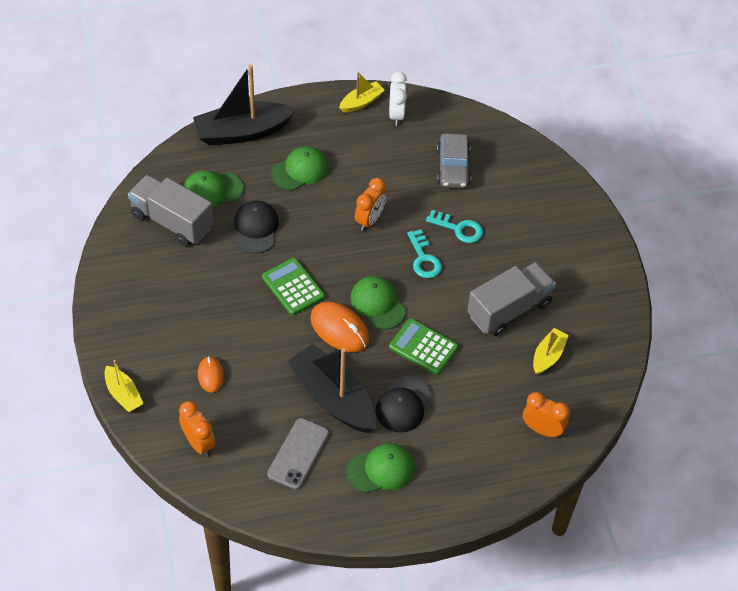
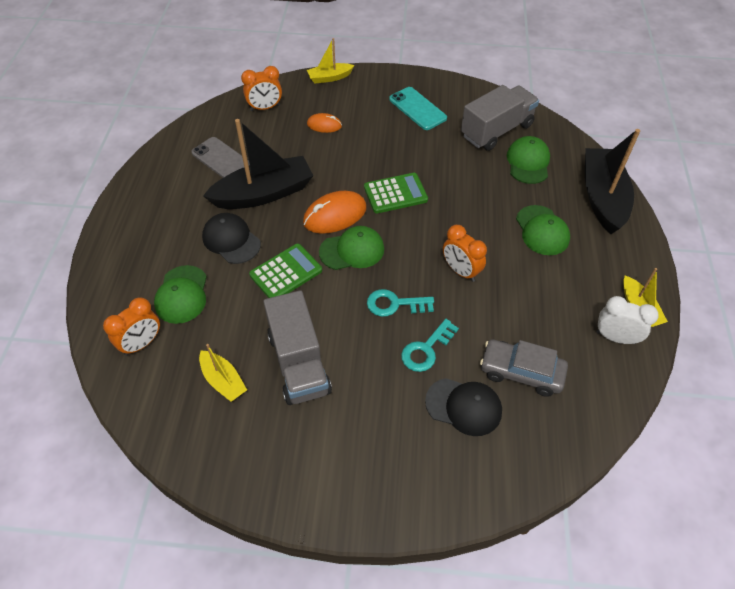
camera: 110 degrees right, 0 degrees up
black cap [234,201,279,254] -> black cap moved to [425,378,502,436]
green cap [347,443,414,493] -> green cap moved to [154,265,207,324]
none -> turquoise phone [389,87,447,130]

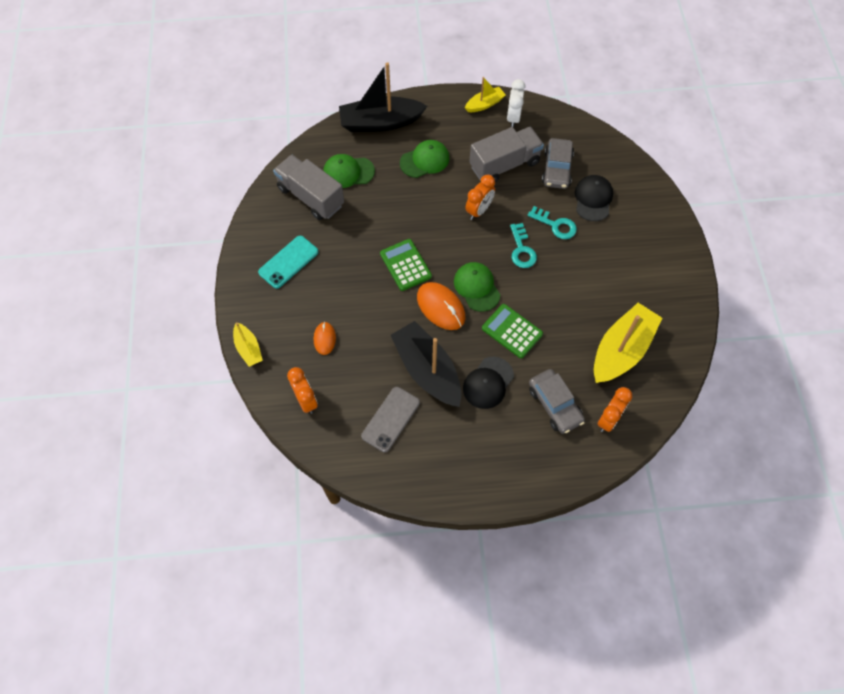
camera: 100 degrees left, 10 degrees up
orange clock [103,297,160,356] -> orange clock turned 90 degrees clockwise [597,387,632,432]
green cap [154,265,207,324] -> grey car [529,369,585,434]
yellow boat [199,344,247,402] -> yellow boat [594,303,662,383], size x1.94
grey truck [264,290,332,405] -> grey truck moved to [469,127,544,182]

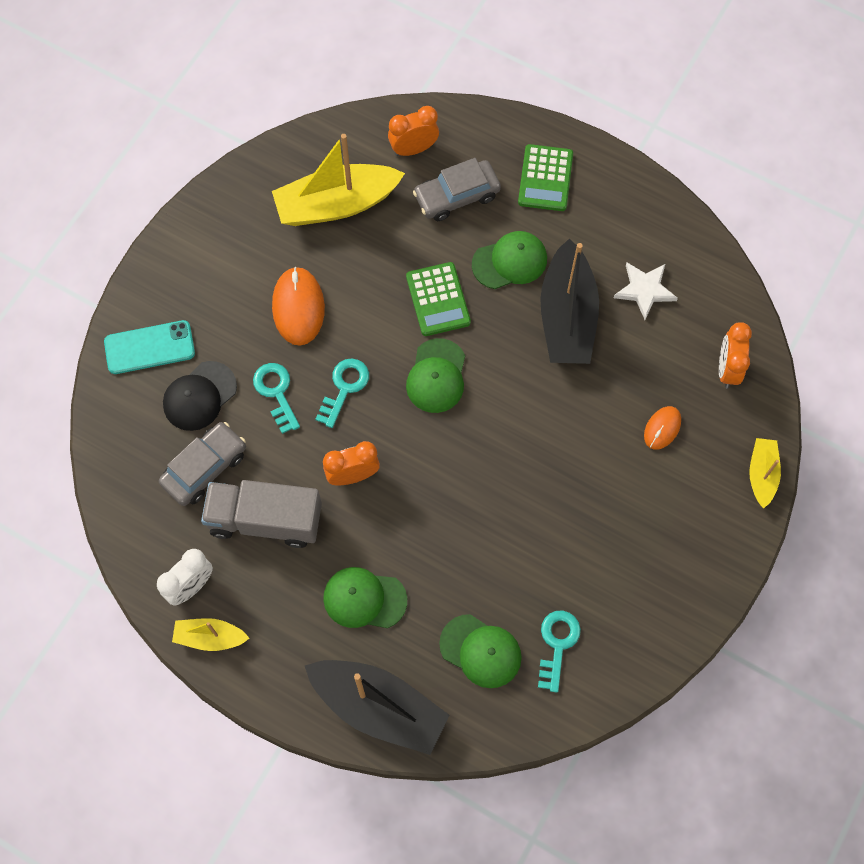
camera: 145 degrees left, 5 degrees up
turquoise phone [258,236,318,289] -> turquoise phone moved to [104,320,195,374]
grey truck [273,155,344,220] -> turquoise key [538,611,581,692]
grey phone [361,387,420,452] -> white star [614,262,678,320]
green calculator [380,239,432,291] -> green calculator moved to [518,144,573,211]
orange mouse [417,282,465,330] -> orange mouse moved to [272,267,325,346]
black cap [463,357,514,409] -> green cap [472,231,547,289]
grey car [529,369,585,434] -> grey car turned 120 degrees counterclockwise [413,158,501,221]

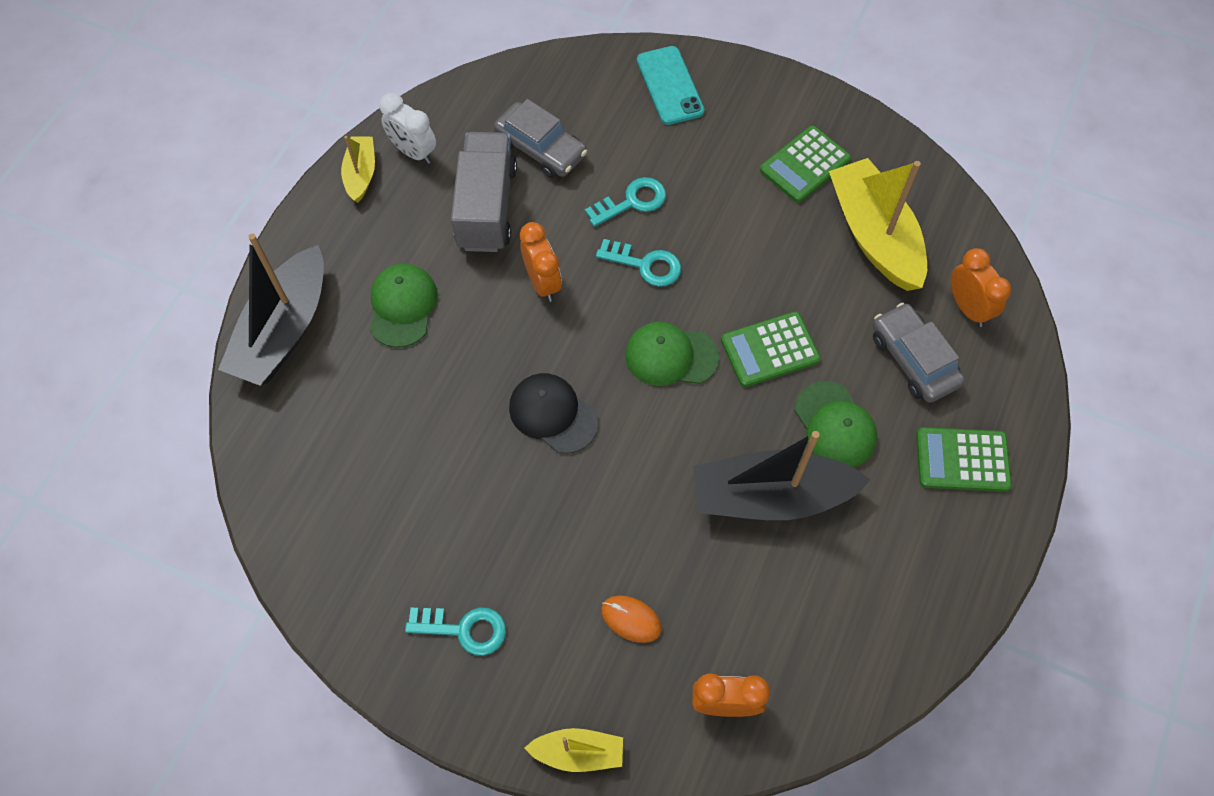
camera: 85 degrees right, 5 degrees down
black cap [163,361,237,431] -> black cap moved to [509,373,599,454]
orange mouse [272,267,325,346] -> none
green cap [439,614,522,688] -> none
turquoise key [538,611,581,692] -> turquoise key moved to [405,607,506,656]
white star [614,262,678,320] -> none
none -> green calculator [760,126,851,203]

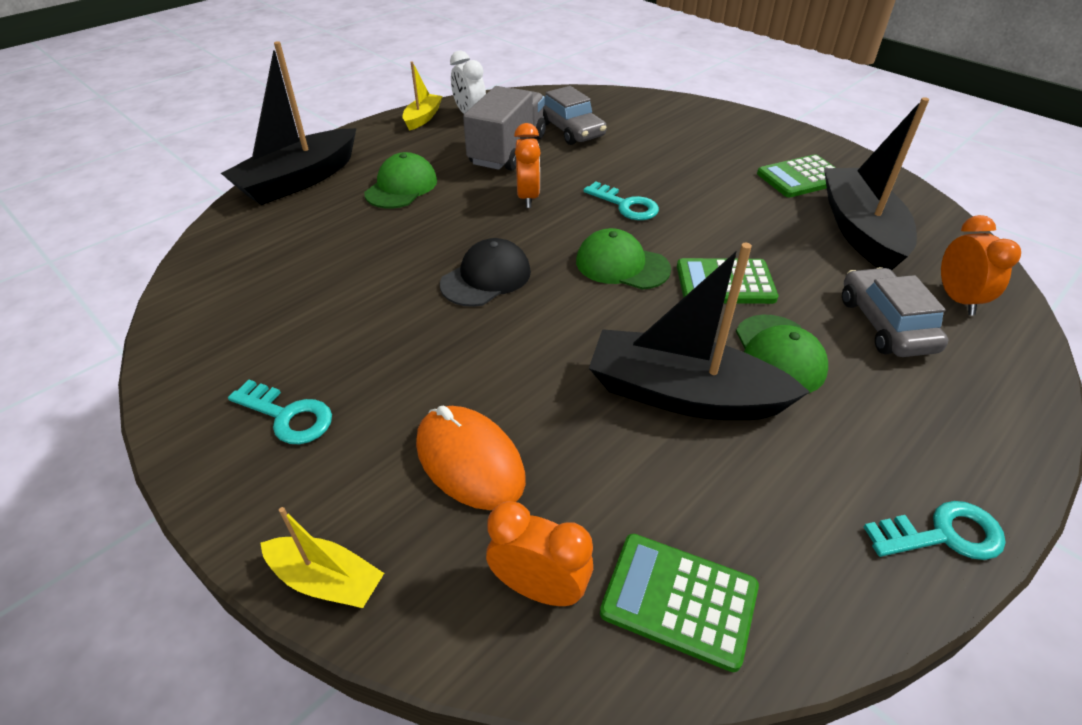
camera: 20 degrees right, 20 degrees down
black cap [509,373,599,454] -> black cap turned 75 degrees clockwise [440,238,531,307]
turquoise key [585,177,666,227] -> turquoise key moved to [864,501,1006,560]
orange mouse [601,595,662,643] -> orange mouse [416,406,526,510], size x1.72
turquoise phone [637,46,704,125] -> none
yellow boat [829,158,927,291] -> black boat [824,97,929,270]
green calculator [916,427,1012,492] -> green calculator moved to [600,534,759,672]

